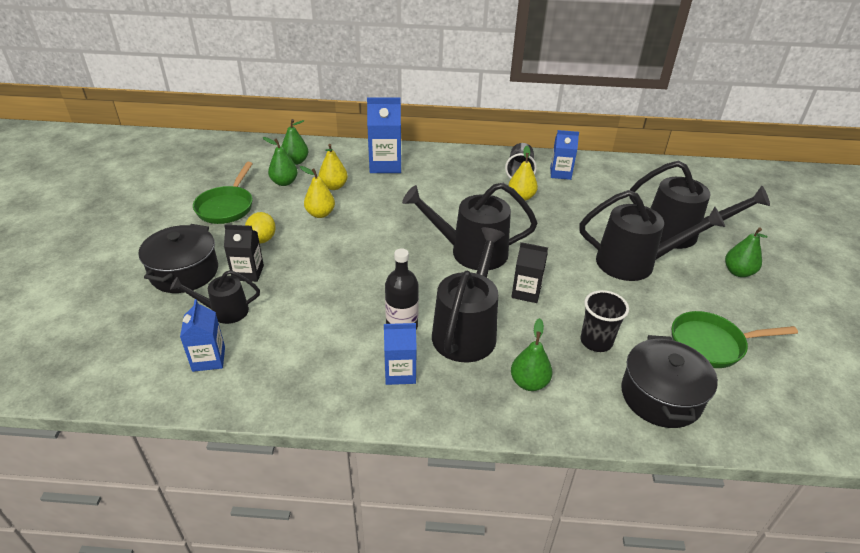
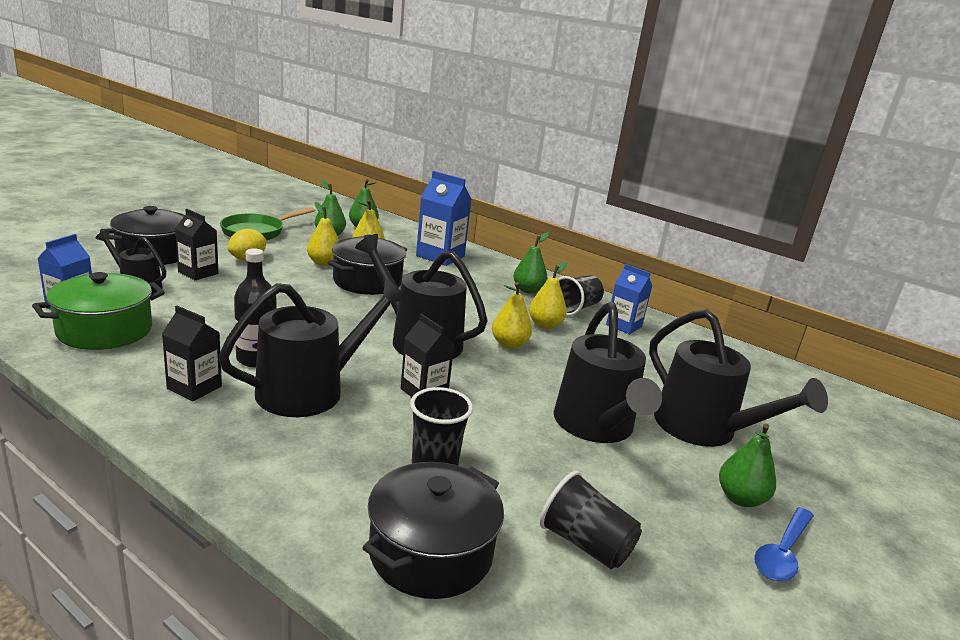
camera: 30 degrees right, 15 degrees down
blue carton [384,323,417,385] -> black carton [162,306,222,401]
green pear [511,318,552,391] -> green pear moved to [513,232,549,294]
black watering can [579,190,725,281] -> black watering can turned 45 degrees clockwise [554,302,662,443]
green pan [672,311,798,368] -> black cup [540,471,642,569]
none -> green pot [32,272,165,350]
none -> black pot [328,235,407,295]
none -> yellow pear [492,282,532,349]
none -> blue spoon [754,507,814,581]

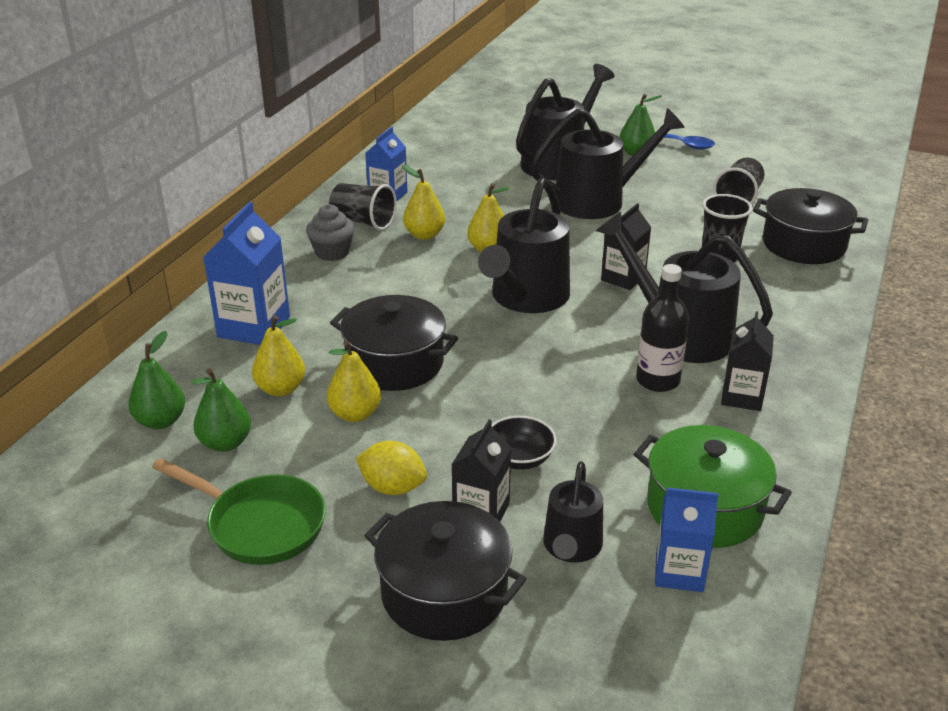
camera: 100 degrees left, 10 degrees up
green pear [513,232,549,294] -> grey cupcake [306,204,355,261]
none -> black bowl [491,416,557,470]

